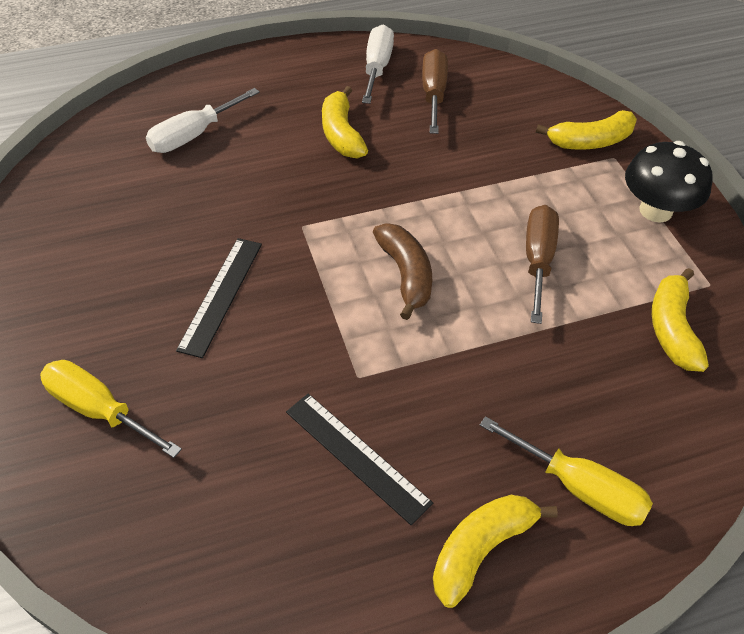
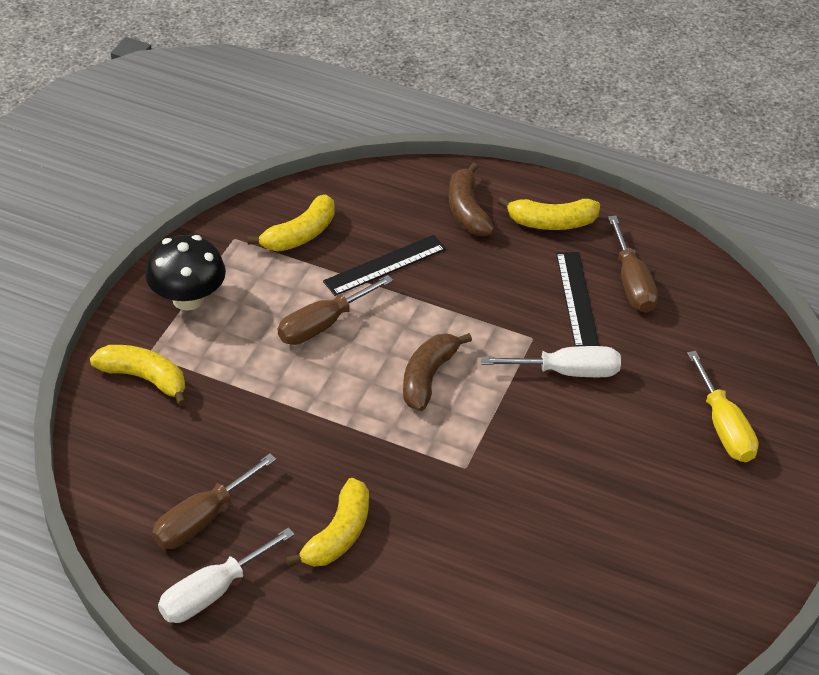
camera: 140 degrees left, 5 degrees down
white screwdriver [146,88,260,153] -> white screwdriver moved to [481,346,621,377]
black ruler [176,238,262,358] -> black ruler moved to [323,235,446,296]
yellow screwdriver [480,416,653,526] -> brown banana [449,163,495,236]
none -> brown screwdriver [608,216,658,313]

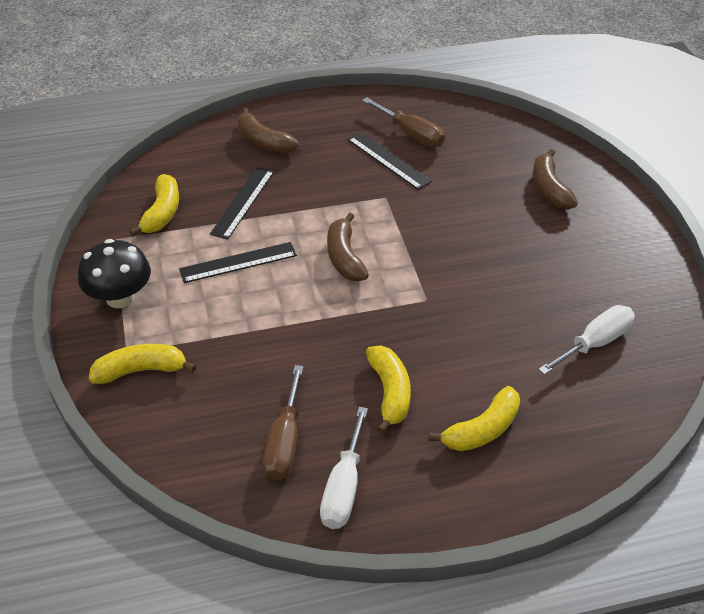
camera: 35 degrees left, 0 degrees up
brown screwdriver [278,275,393,345] -> black ruler [179,242,297,283]
white screwdriver [481,346,621,377] -> white screwdriver moved to [538,305,635,375]
yellow banana [498,197,600,230] -> yellow banana moved to [428,386,520,451]
yellow screwdriver [687,351,759,462] -> brown banana [533,149,578,209]

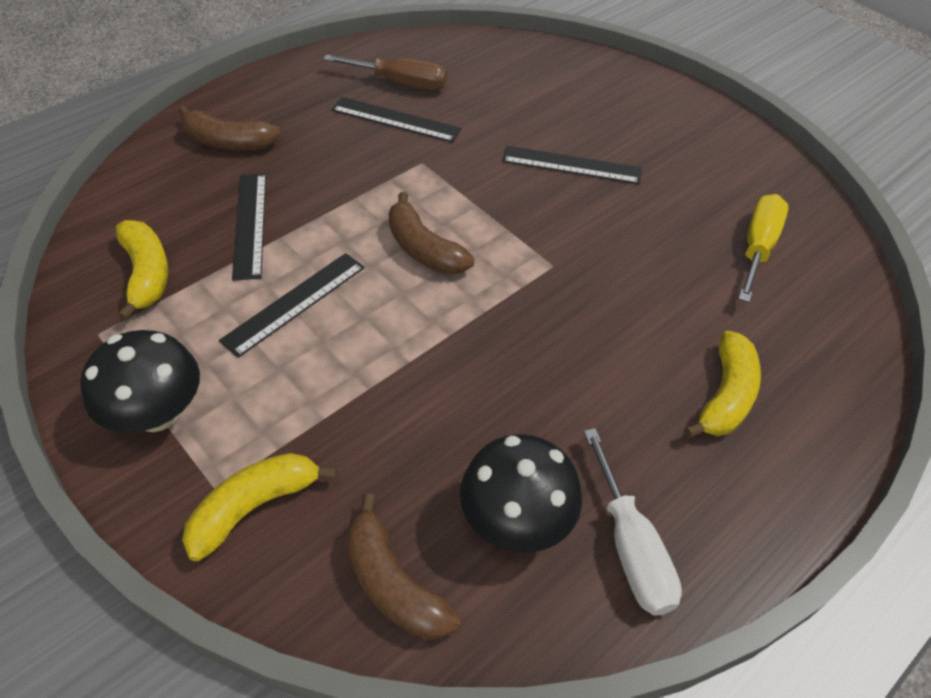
camera: 30 degrees left, 5 degrees up
brown screwdriver [263,365,303,481] -> black mushroom [460,434,582,553]
yellow banana [366,345,411,434] -> none
brown banana [533,149,578,209] -> brown banana moved to [346,493,461,640]
white screwdriver [538,305,635,375] -> yellow screwdriver [738,194,788,303]
none -> black ruler [502,146,642,184]

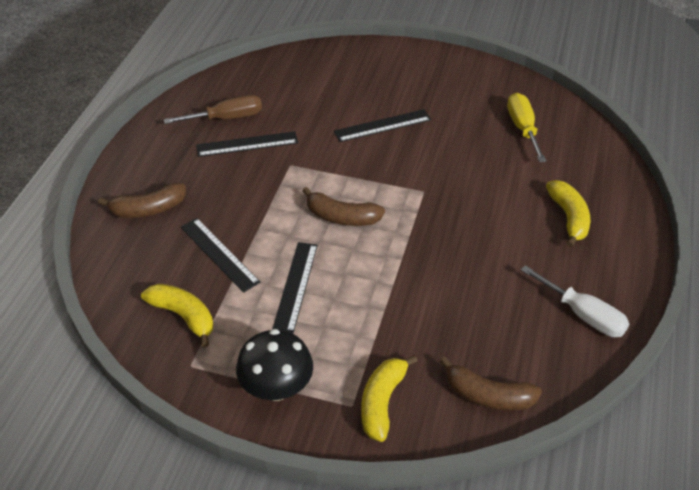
camera: 30 degrees left, 5 degrees down
black mushroom [460,434,582,553] -> none

